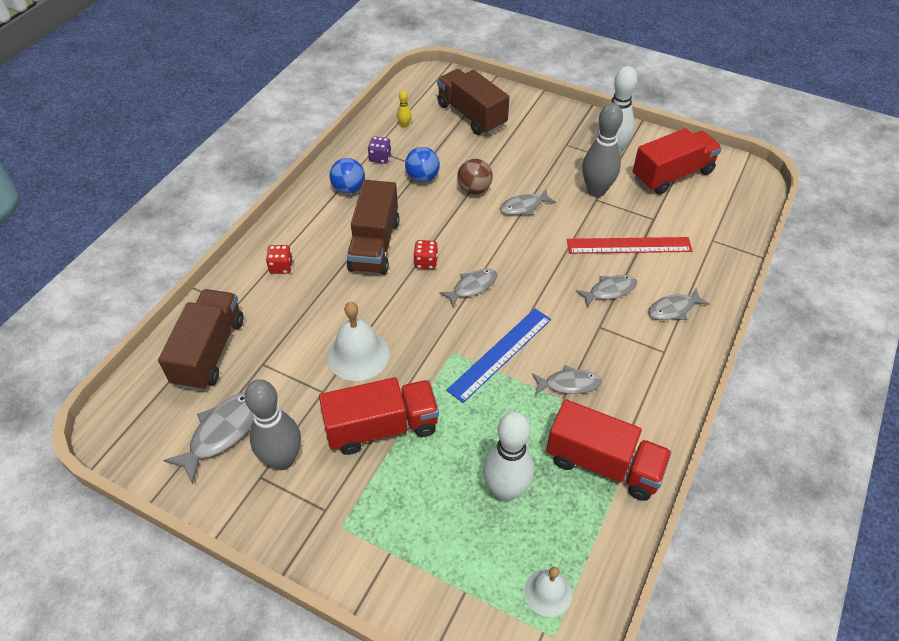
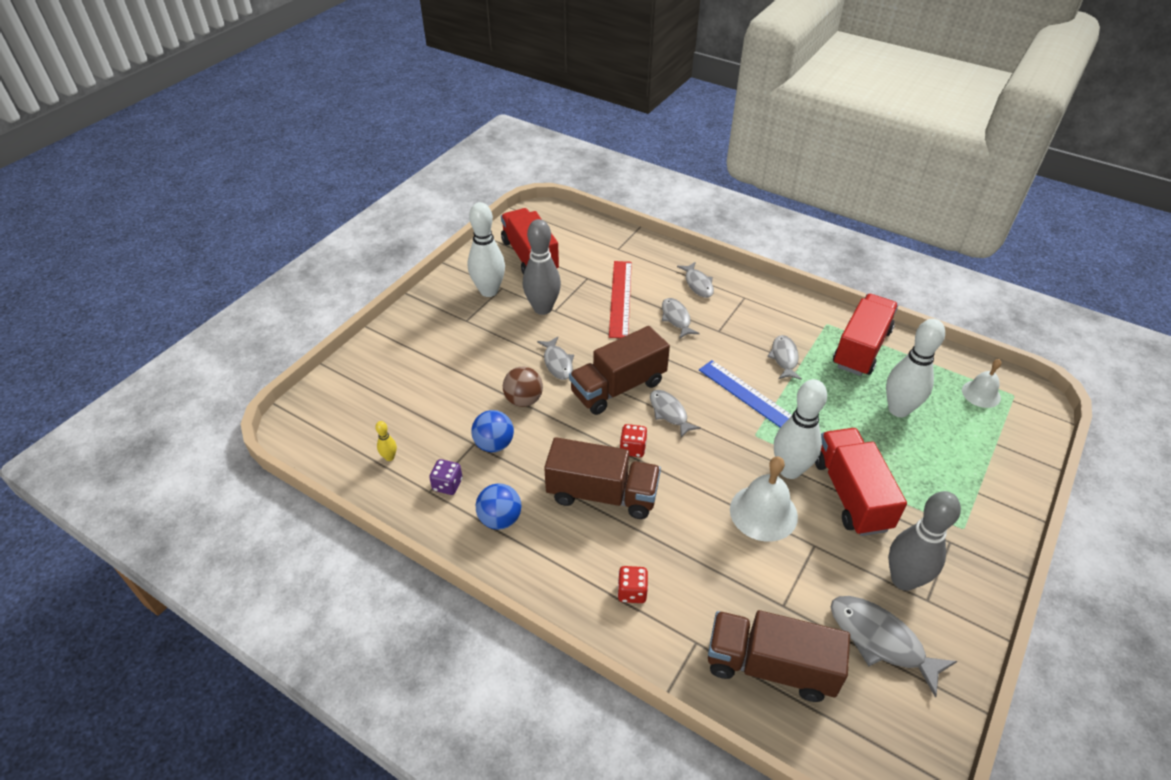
camera: 85 degrees left, 5 degrees down
brown truck [437,69,510,135] -> brown truck moved to [569,326,670,415]
none -> white bowling pin [774,379,827,479]

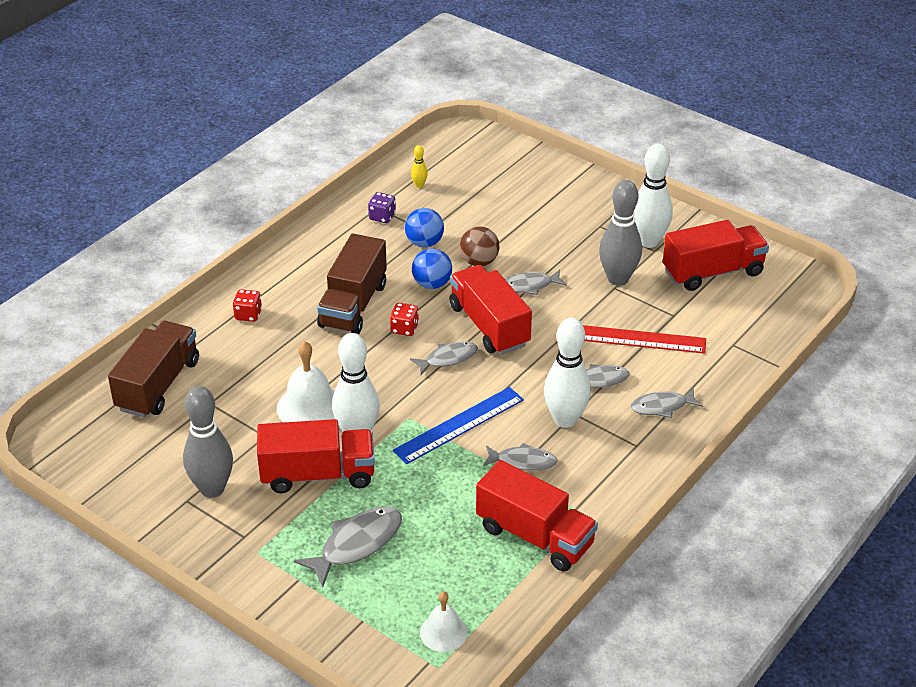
camera: 95 degrees right, 5 degrees down
blue ball [476,483,521,530] -> blue ball moved to [412,248,452,289]
brown truck [569,326,670,415] -> red truck [449,265,532,354]
grey fish [831,596,957,698] -> grey fish moved to [294,507,402,587]
white bowling pin [886,319,945,417] -> white bowling pin moved to [544,318,591,428]

